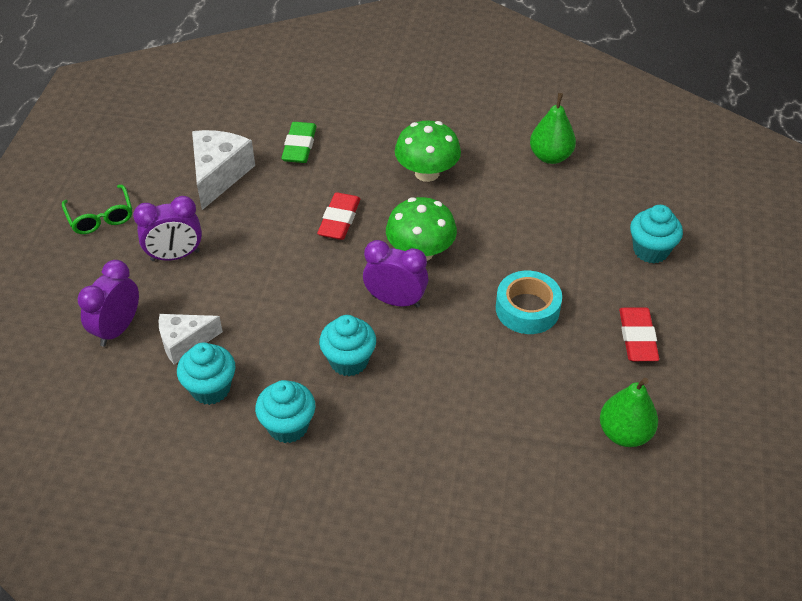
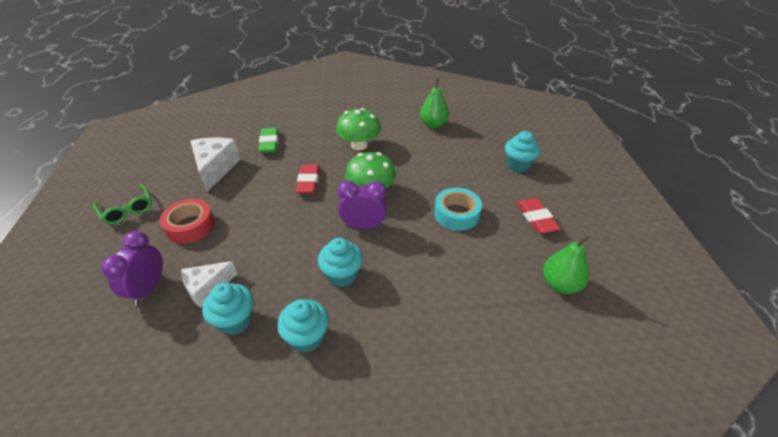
camera: 15 degrees left, 5 degrees down
purple clock [133,196,202,261] -> red tape [160,199,215,244]

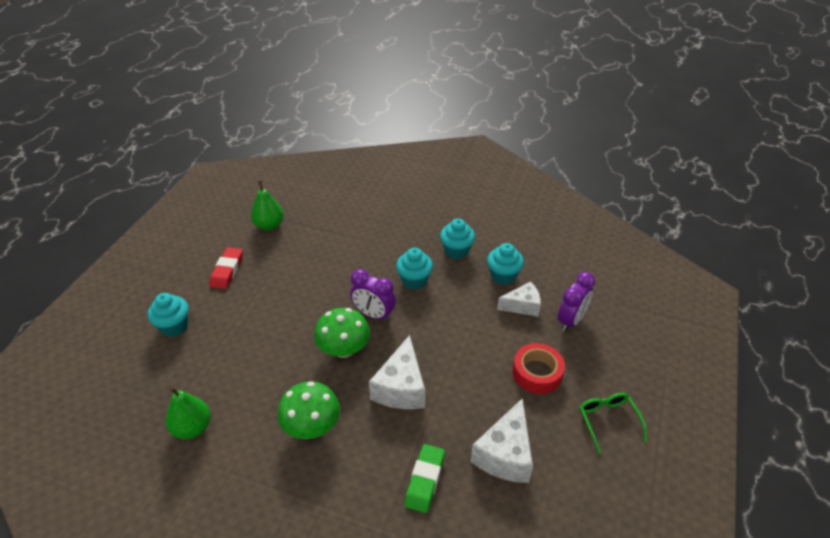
camera: 155 degrees left, 0 degrees up
red eraser [296,164,320,194] -> white cheese [369,335,425,409]
turquoise tape [434,188,482,231] -> none

